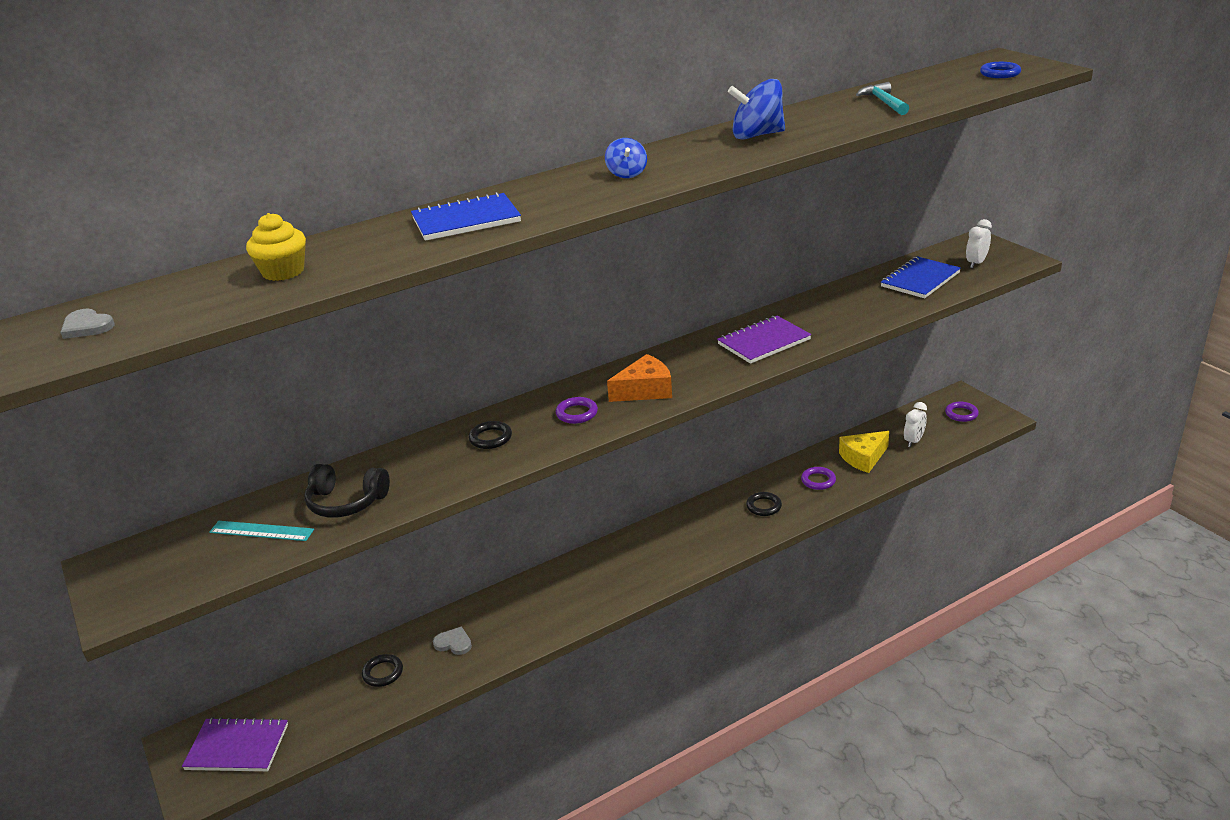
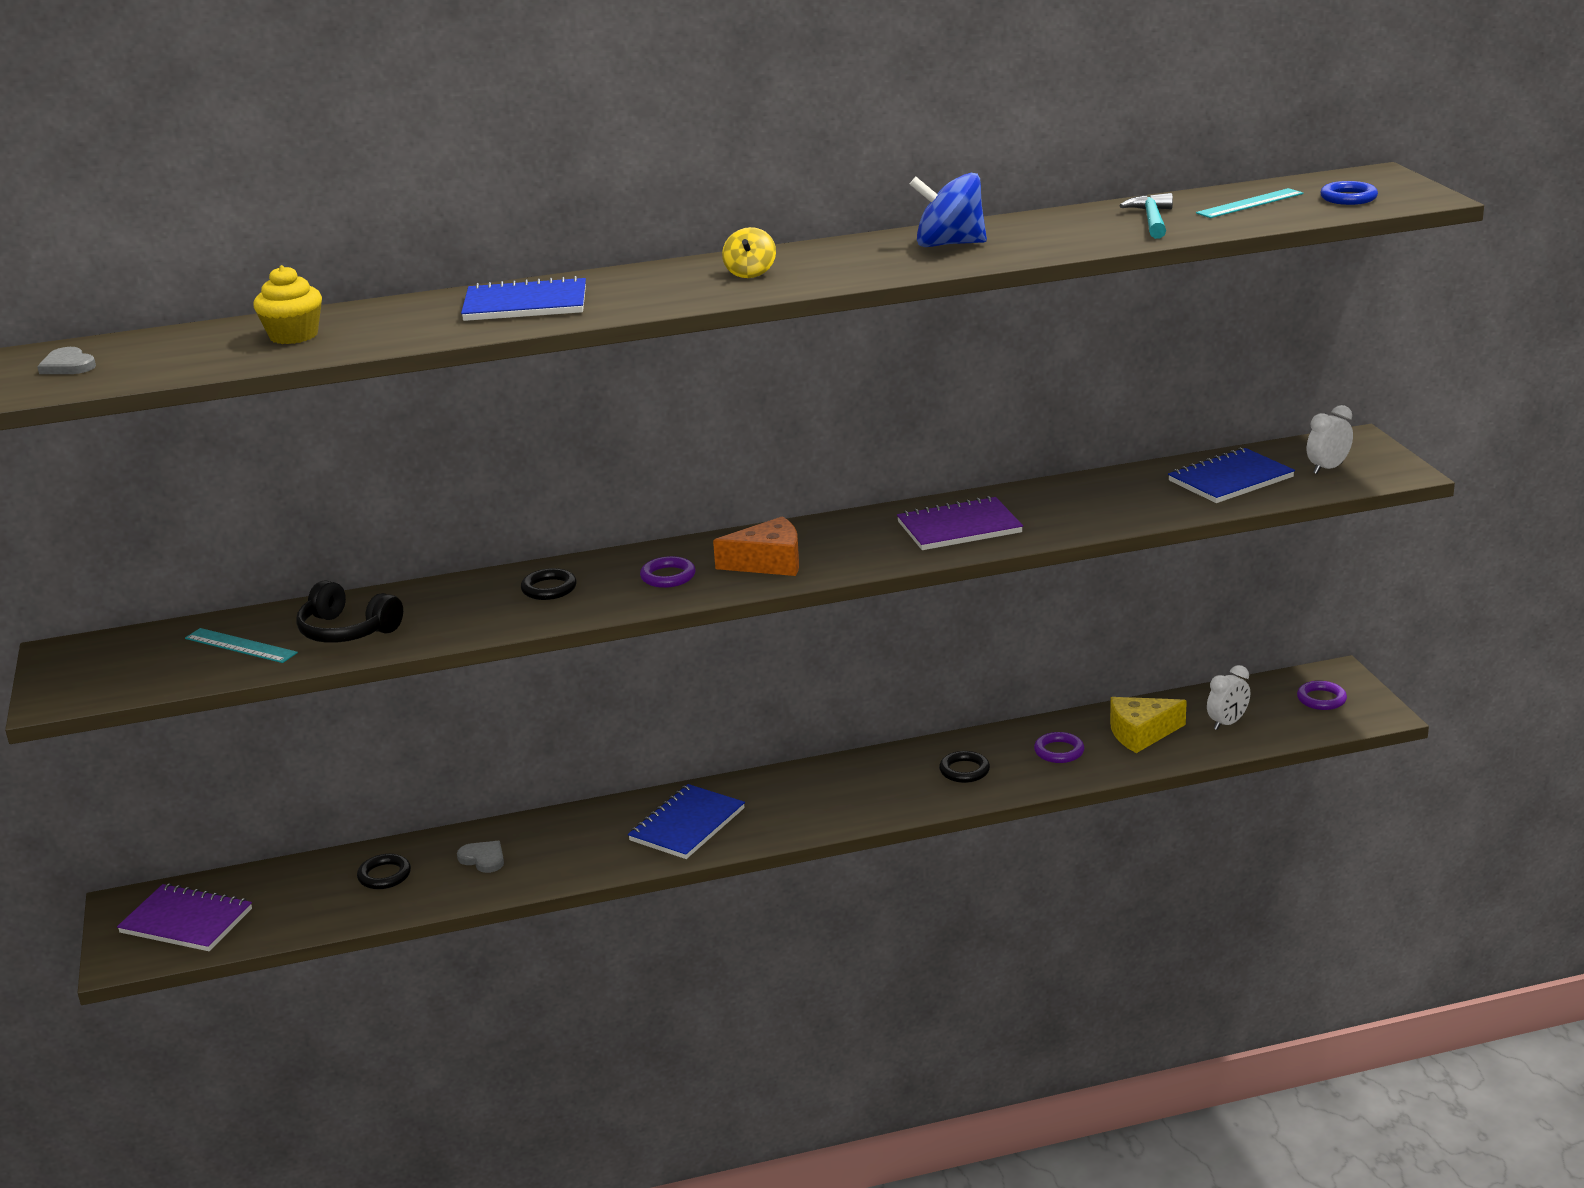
camera: 15 degrees right, 5 degrees down
blue spinning top [605,138,647,178] -> yellow spinning top [722,227,776,278]
none -> blue notebook [628,784,745,859]
none -> turquoise ruler [1196,188,1303,218]

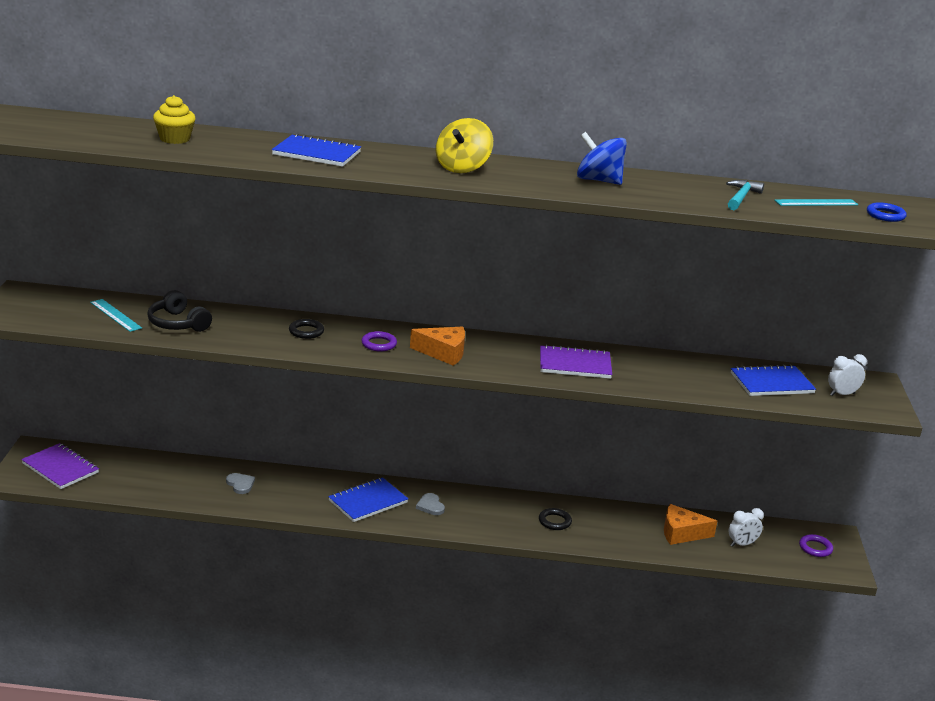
camera: 15 degrees right, 0 degrees up
grey heart [37,347,96,374] -> grey heart moved to [416,493,445,515]
black ring [357,854,411,889] -> none
yellow spinning top [722,227,776,278] -> yellow spinning top [436,118,493,173], size x1.71
purple ring [1034,732,1084,763] -> none
yellow cheese [1110,697,1187,753] -> orange cheese [664,504,717,545]

